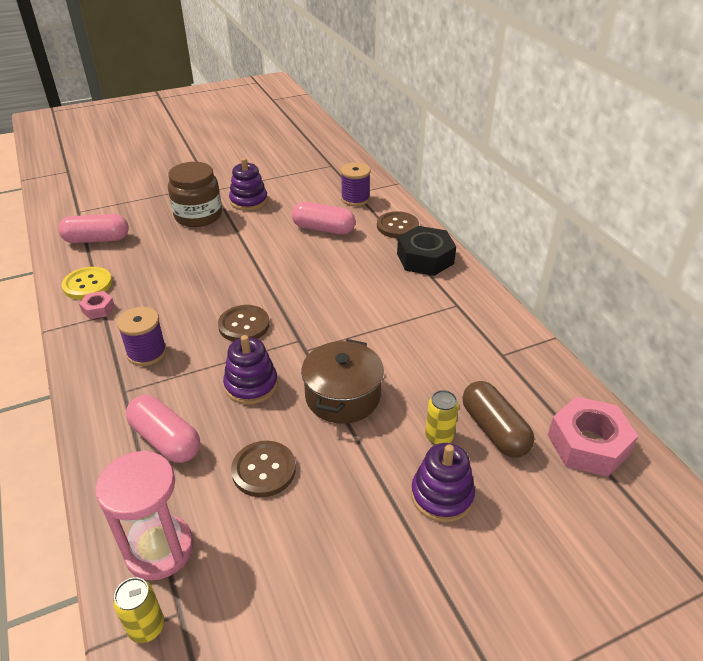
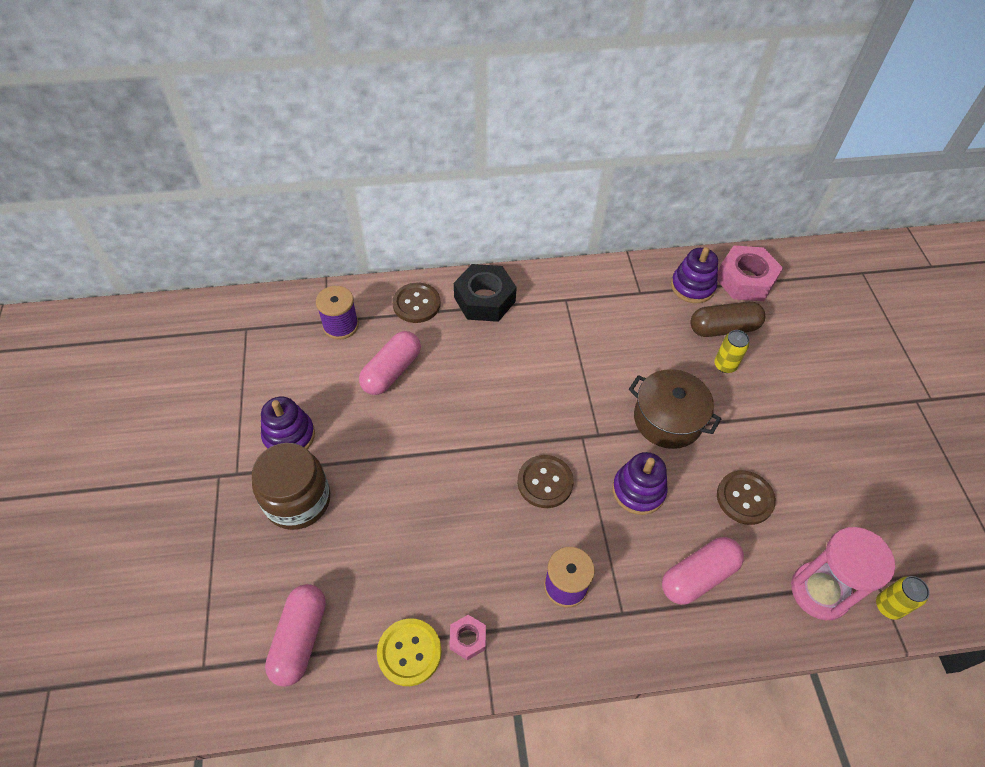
camera: 75 degrees left, 15 degrees up
purple stacking toy [411,443,475,522] -> purple stacking toy moved to [671,247,718,303]

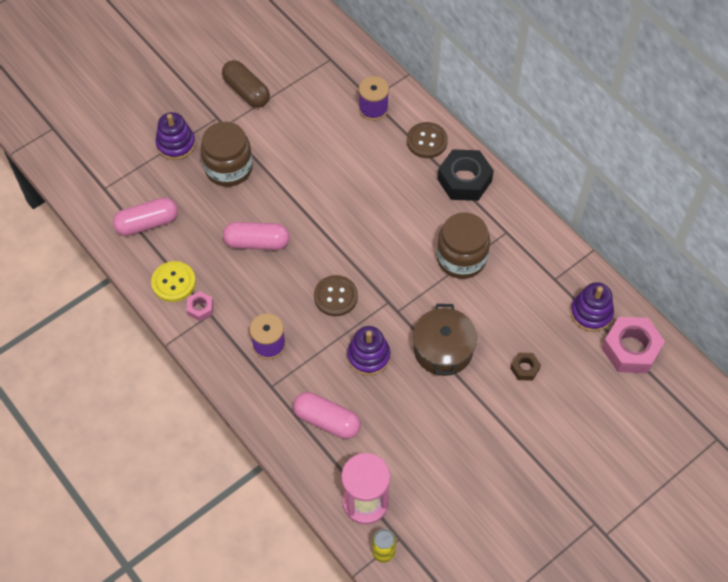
camera: 60 degrees right, 5 degrees up
purple stacking toy [261,397,315,450] -> purple stacking toy moved to [156,112,195,160]
pink capsule [359,331,421,395] -> pink capsule moved to [223,222,290,250]
brown capsule [690,302,765,337] -> brown capsule moved to [222,60,270,108]
yellow can [714,330,749,373] -> brown nut [510,353,541,381]
brown button [717,470,776,525] -> none
none -> brown jar [437,212,490,279]

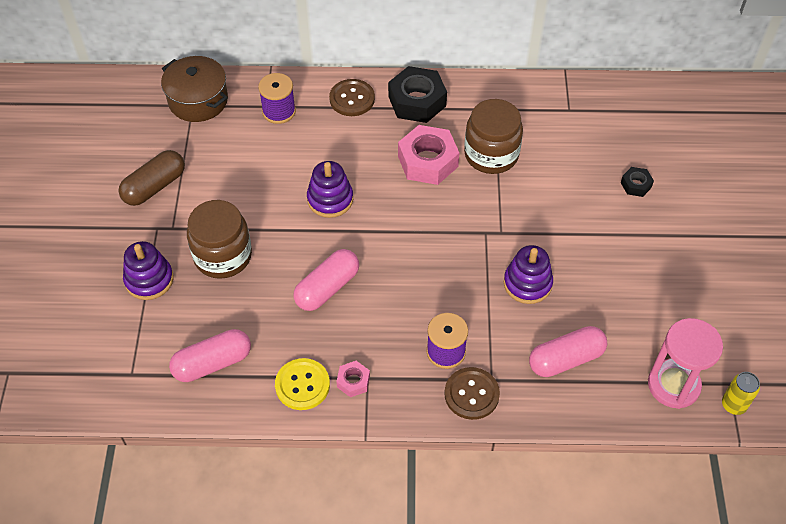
camera: 50 degrees left, 5 degrees down
pink capsule [113,197,178,236] -> pink capsule turned 45 degrees clockwise [169,329,251,382]
brown capsule [222,60,270,108] -> brown capsule turned 45 degrees counterclockwise [118,150,185,206]
brown button [314,275,358,316] -> brown button moved to [444,367,500,420]
brown pot [413,304,477,376] -> brown pot moved to [161,56,228,122]
brown nut [510,353,541,381] -> black nut [621,167,654,197]
purple stacking toy [570,282,614,332] -> purple stacking toy moved to [307,161,353,218]
pink nut [602,317,665,373] -> pink nut moved to [398,125,459,185]

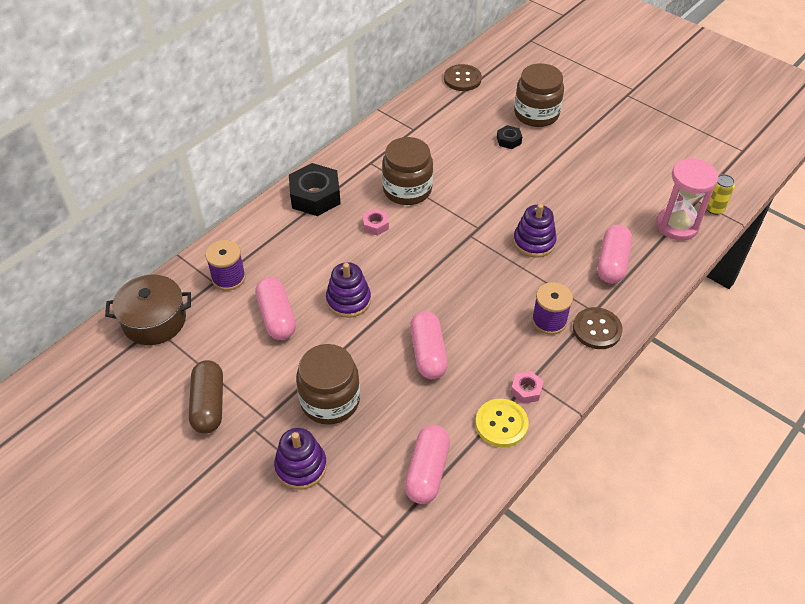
camera: 50 degrees left, 5 degrees down
brown button [329,79,375,116] -> brown button moved to [444,64,482,91]
pink nut [398,125,459,185] -> pink nut [363,208,389,236], size x0.50
none -> pink capsule [255,277,296,340]
none -> brown jar [514,63,564,127]

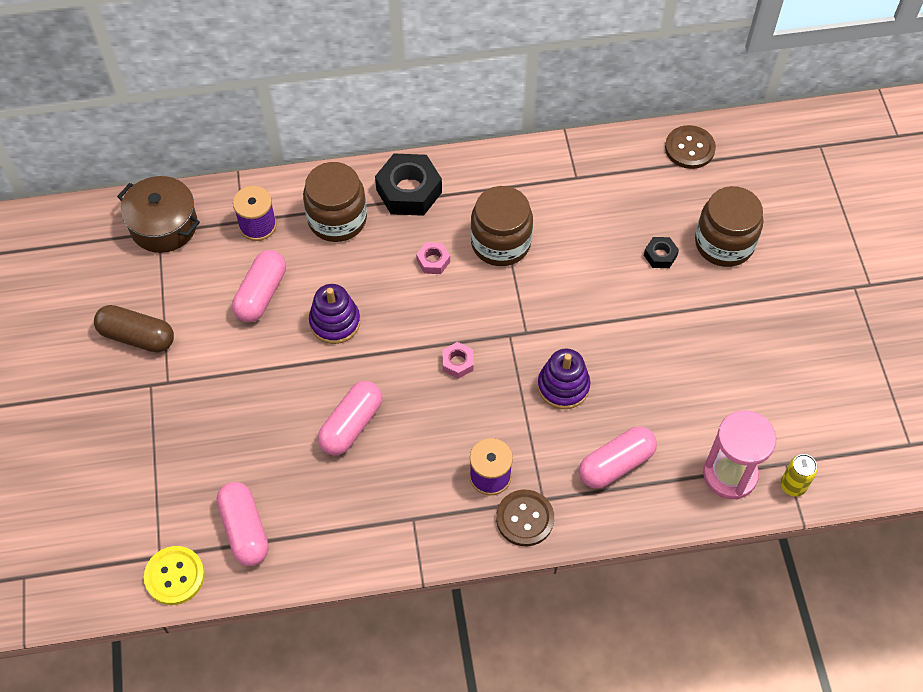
camera: 40 degrees right, 10 degrees up
brown capsule [189,360,223,434] -> brown capsule turned 75 degrees clockwise [94,305,174,353]
purple stacking toy [274,428,327,490] -> none
brown jar [296,344,360,425] -> brown jar moved to [303,162,367,242]
pink capsule [405,425,450,504] -> pink capsule turned 75 degrees counterclockwise [217,482,269,566]
yellow button [475,399,529,447] -> yellow button moved to [144,546,205,605]
pink nut [511,371,544,404] -> pink nut moved to [442,342,473,379]

